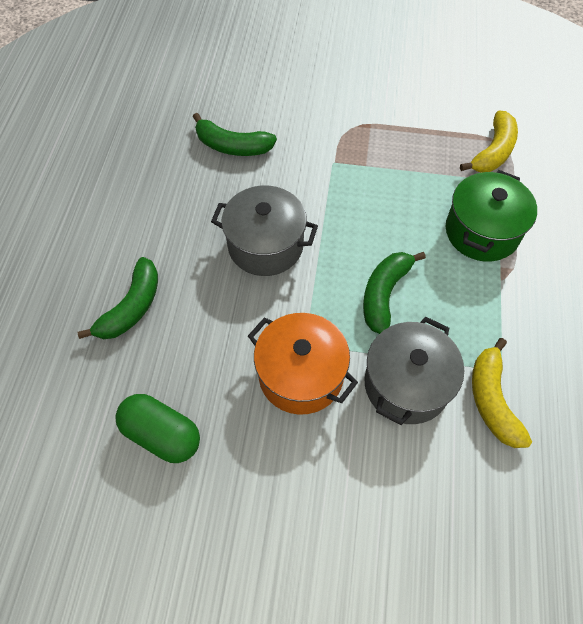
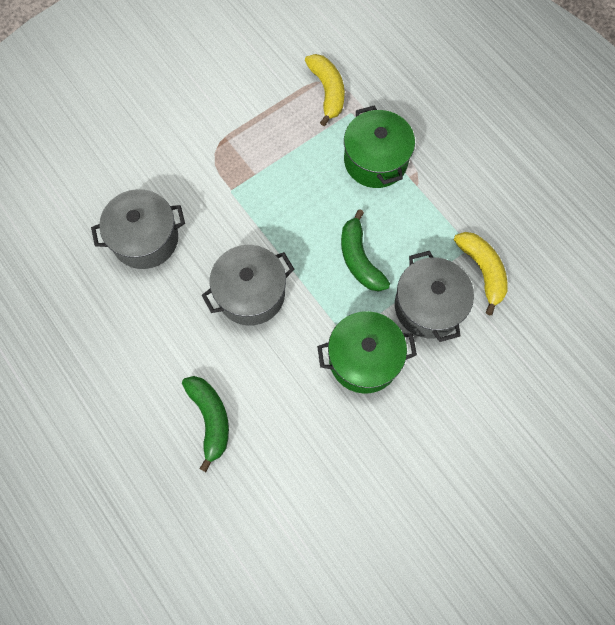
camera: 45 degrees left, 10 degrees up
green capsule [115,394,200,463] -> none
green banana [193,113,277,156] -> grey pot [91,189,185,269]
orange pot [248,313,358,415] -> green pot [317,311,417,394]
yellow banana [472,338,532,448] -> yellow banana turned 150 degrees counterclockwise [454,232,508,315]

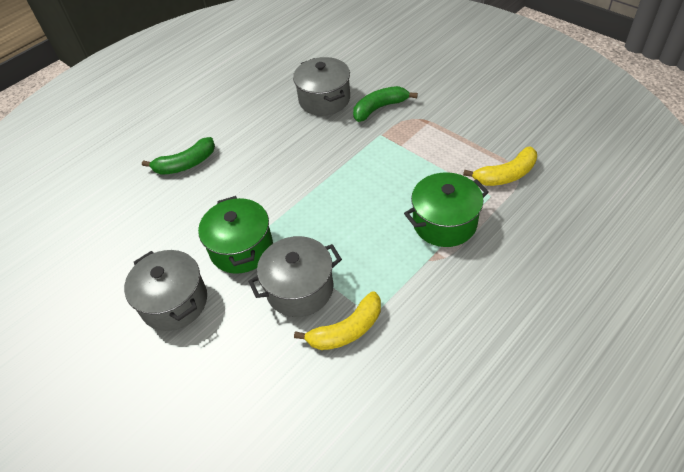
camera: 85 degrees right, 20 degrees down
grey pot [202,245,295,326] -> grey pot moved to [124,250,207,331]
green banana [341,209,390,292] -> green banana moved to [353,86,418,122]

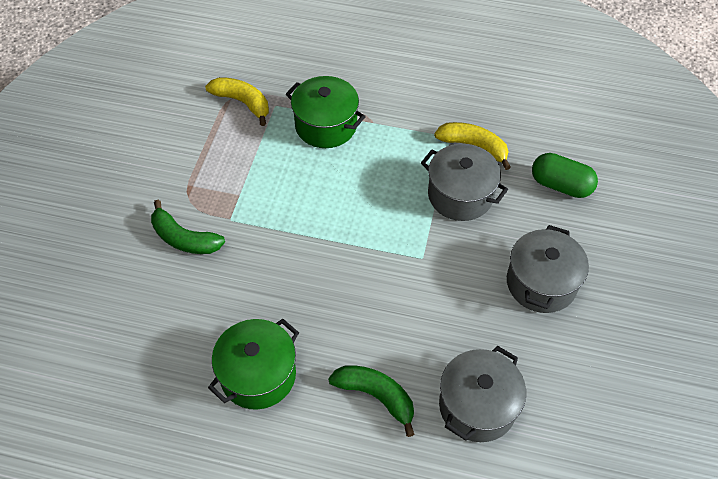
camera: 125 degrees left, 5 degrees up
green pot [198,196,273,274] -> green pot moved to [208,319,299,410]
grey pot [293,57,350,116] -> grey pot moved to [439,346,526,442]
none -> green capsule [532,153,598,198]

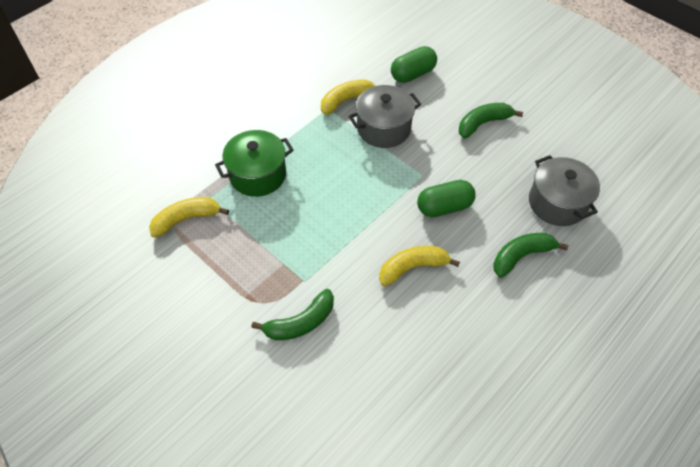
camera: 60 degrees left, 0 degrees up
green pot [208,319,299,410] -> none
grey pot [507,225,589,313] -> green banana [459,103,523,138]
none -> yellow banana [379,246,460,286]
none -> green capsule [417,180,476,217]

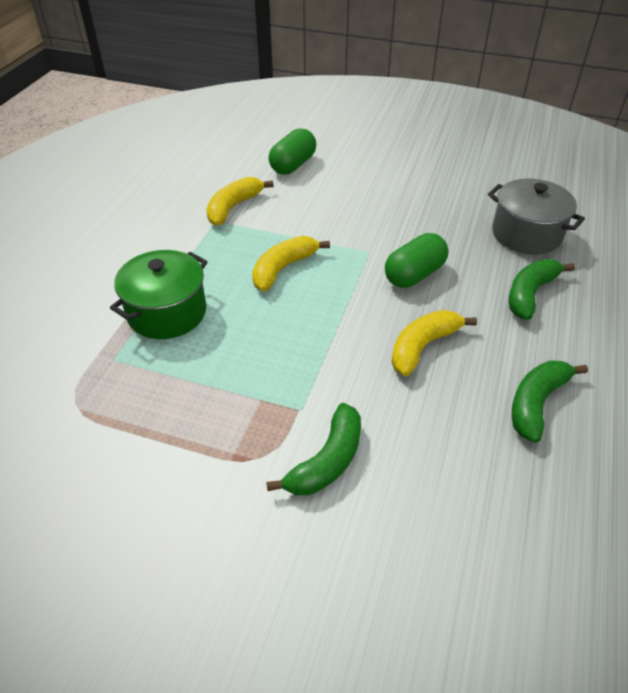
camera: 25 degrees left, 10 degrees down
yellow banana [149,197,229,238] -> yellow banana moved to [252,236,330,291]
grey pot [348,85,421,148] -> none
green banana [459,103,523,138] -> green banana moved to [512,360,588,443]

